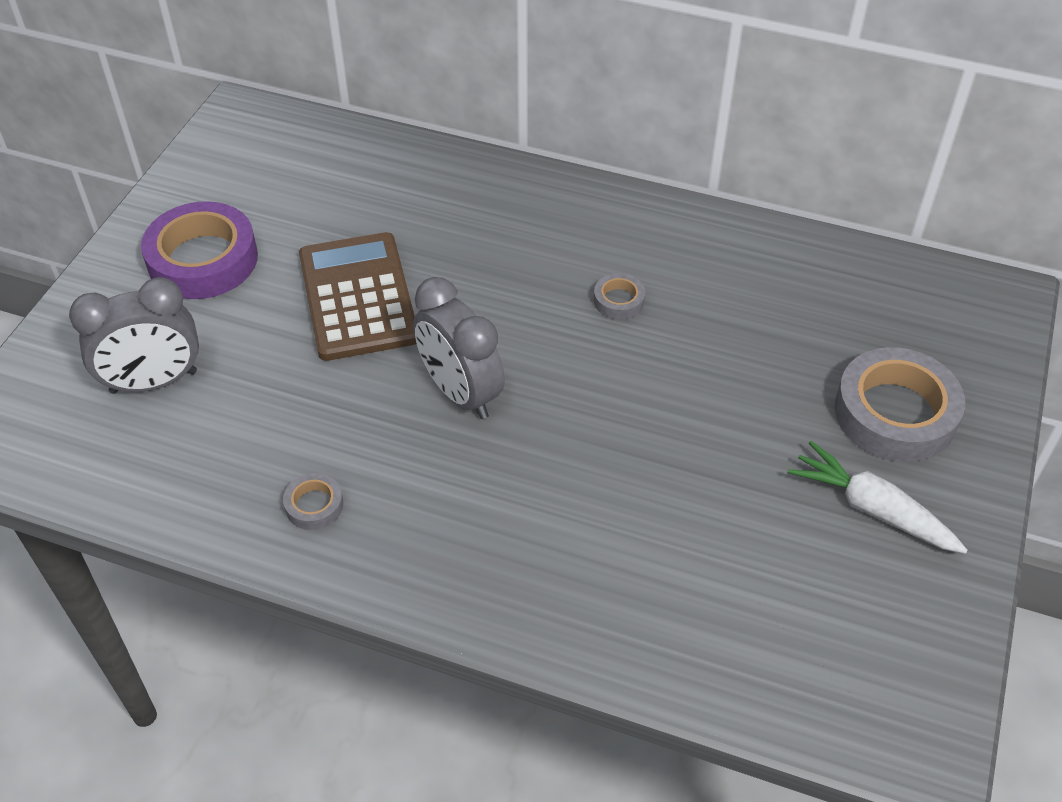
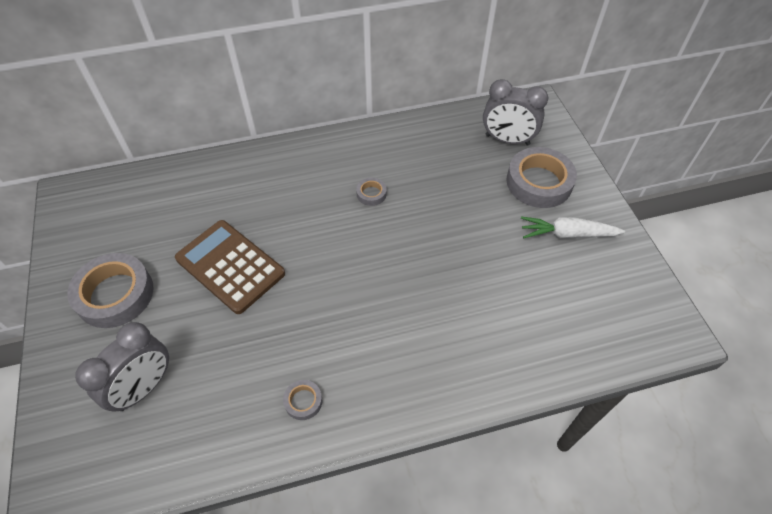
camera: 35 degrees left, 5 degrees up
purple tape [141,201,258,299] -> grey tape [67,253,154,328]
grey clock [413,277,505,419] -> grey clock moved to [483,79,548,146]

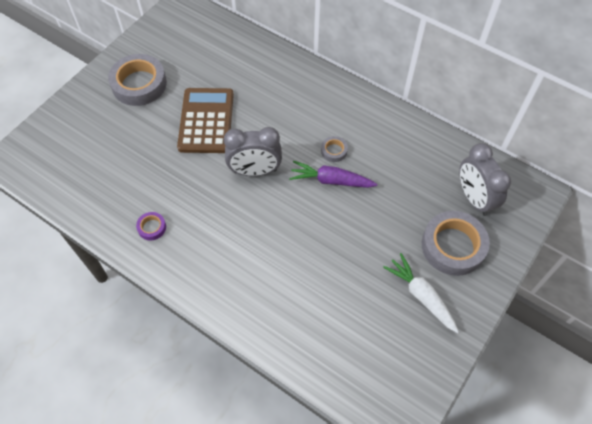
camera: 50 degrees right, 5 degrees up
grey clock [75,322,169,412] -> grey clock moved to [224,127,282,176]
grey tape [283,380,322,420] -> purple tape [136,212,166,240]
none -> purple carrot [289,161,377,188]

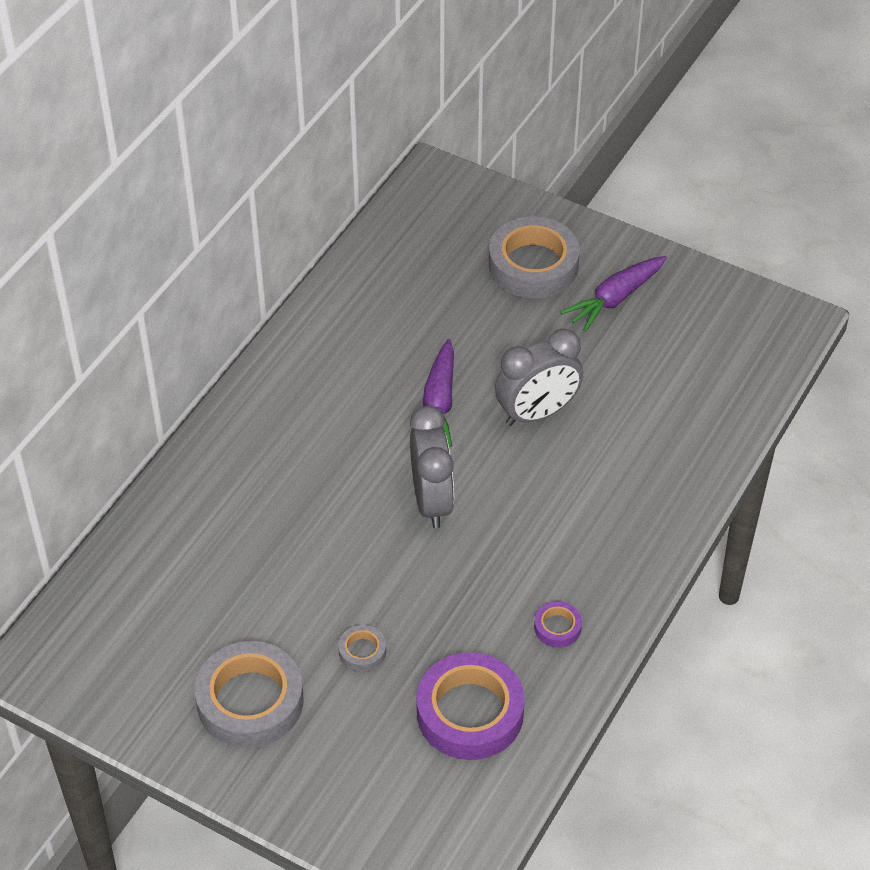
camera: 95 degrees left, 10 degrees down
brown calculator [177,88,234,153] -> none
grey tape [321,136,348,162] -> grey tape moved to [338,625,386,672]
white carrot [383,253,459,333] -> purple carrot [561,256,667,332]
grey clock [459,143,511,216] -> grey clock moved to [495,329,583,426]
none -> purple tape [417,652,525,760]

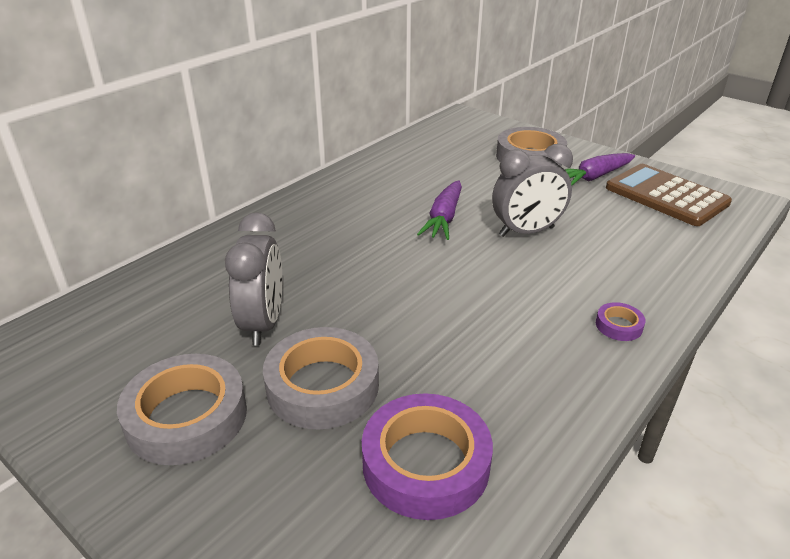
camera: 10 degrees right, 15 degrees down
grey tape [338,625,386,672] -> grey tape [263,327,379,430], size x2.20
grey clock [410,406,454,528] -> grey clock moved to [225,212,282,346]
purple tape [534,601,582,648] -> purple tape moved to [596,302,646,341]
none -> brown calculator [606,164,732,226]

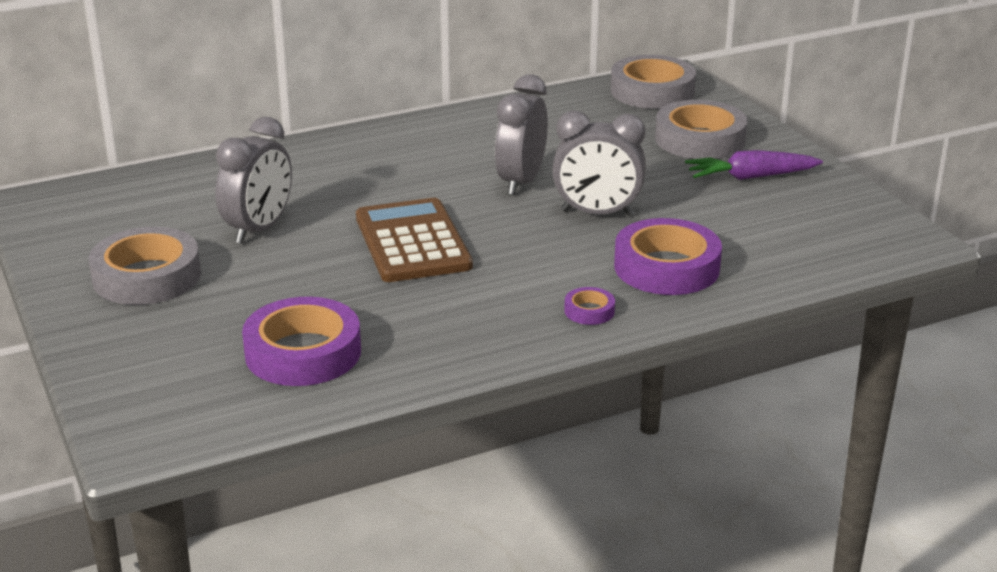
camera: 25 degrees right, 5 degrees down
grey tape [263,327,379,430] -> grey tape moved to [611,55,696,109]
purple carrot [417,180,462,240] -> grey clock [495,74,548,195]
brown calculator [606,164,732,226] -> brown calculator moved to [356,198,473,282]
none -> purple tape [614,218,722,295]

